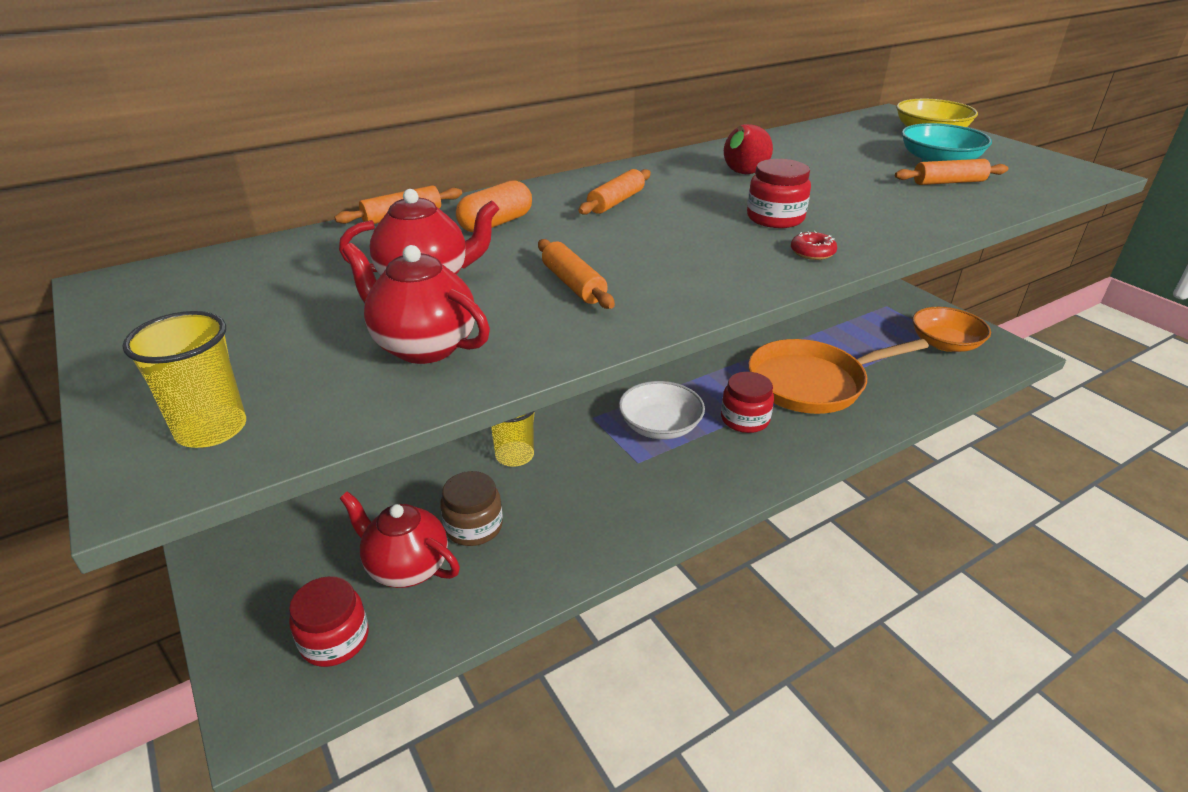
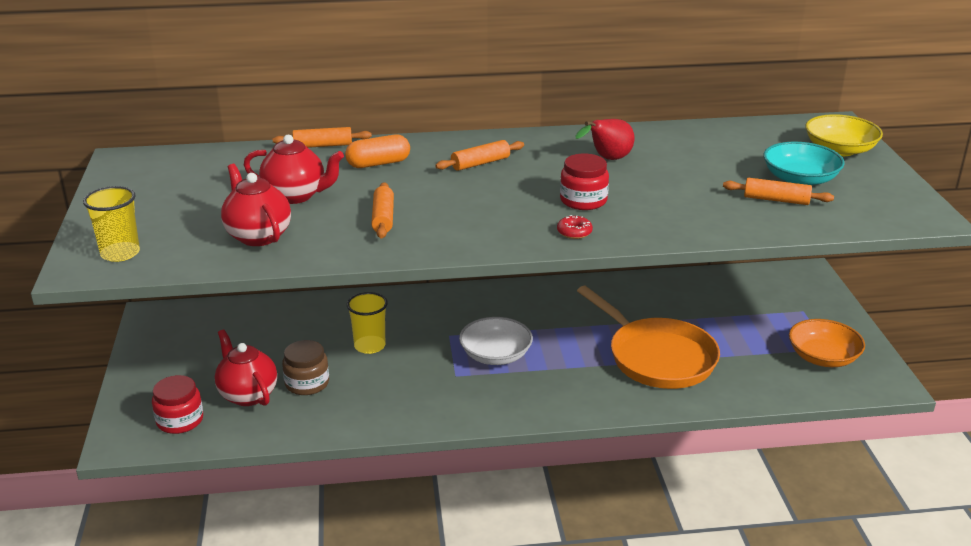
camera: 25 degrees right, 5 degrees down
red jar [721,372,774,433] -> none
orange pan [749,339,929,414] -> orange pan turned 135 degrees counterclockwise [577,286,720,389]

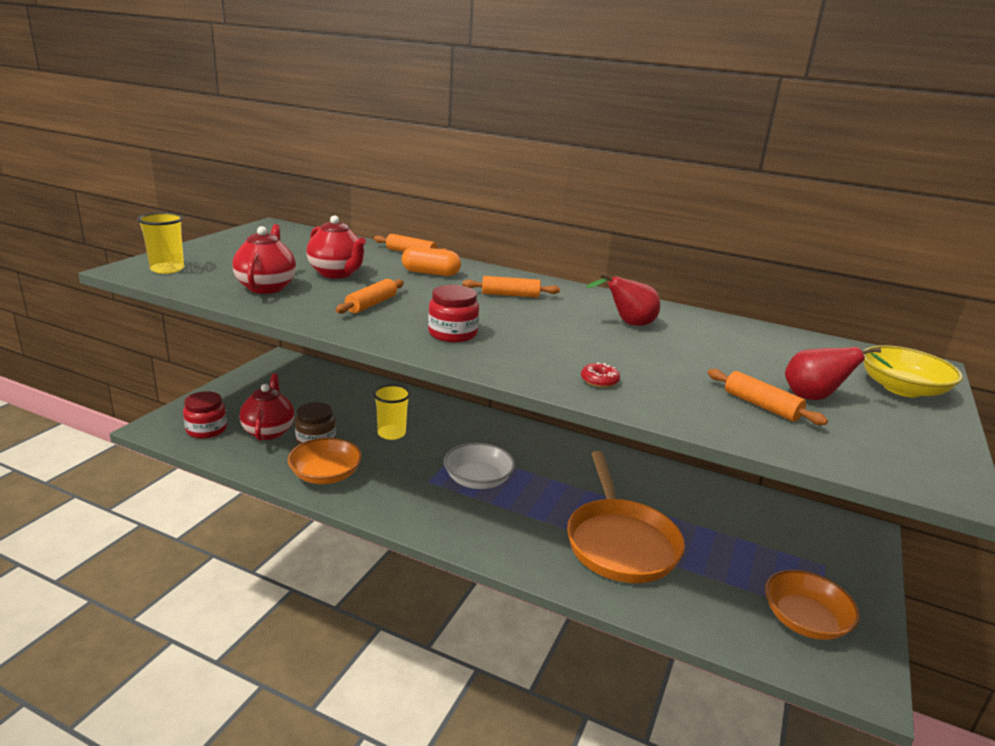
camera: 30 degrees right, 5 degrees down
red donut [557,215,593,239] -> red donut moved to [581,362,620,388]
red jar [560,154,609,210] -> red jar moved to [428,285,479,342]
turquoise bowl [763,142,845,186] -> red pear [785,347,893,400]
none -> orange bowl [287,438,362,484]

